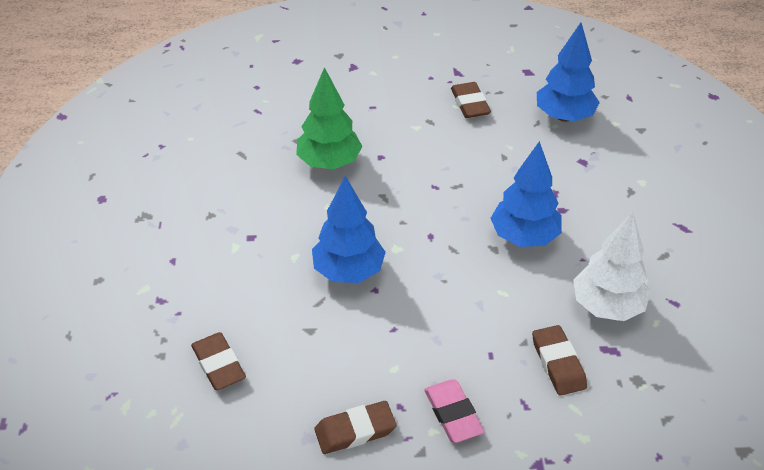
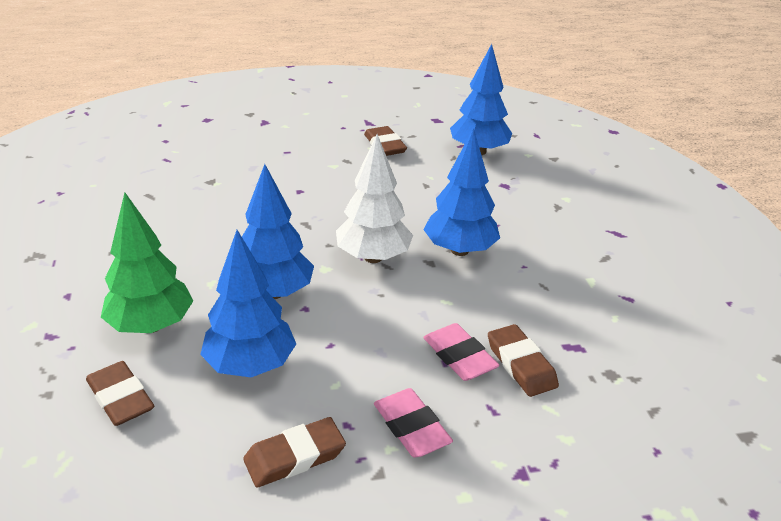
camera: 10 degrees left, 10 degrees down
green tree [296,67,363,169] -> green tree moved to [101,192,193,333]
white tree [573,211,651,321] -> white tree moved to [336,134,413,263]
none -> blue tree [200,230,296,377]
none -> pink eraser [423,323,499,381]

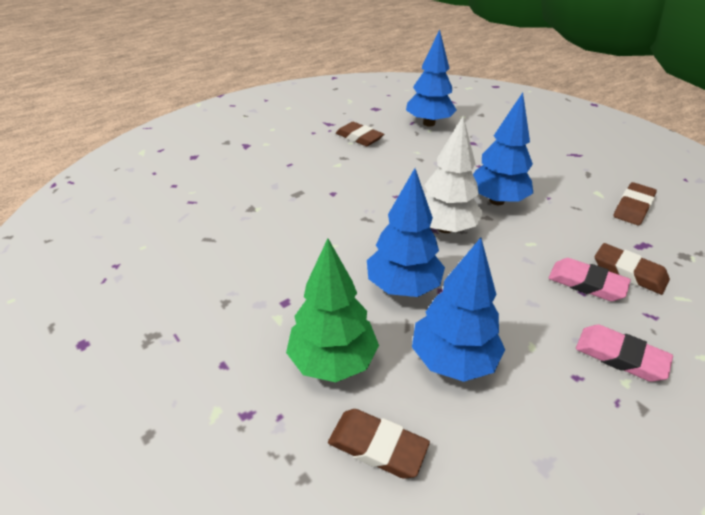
camera: 25 degrees left, 5 degrees up
brown eraser [243,417,346,488] -> brown eraser moved to [613,182,657,225]

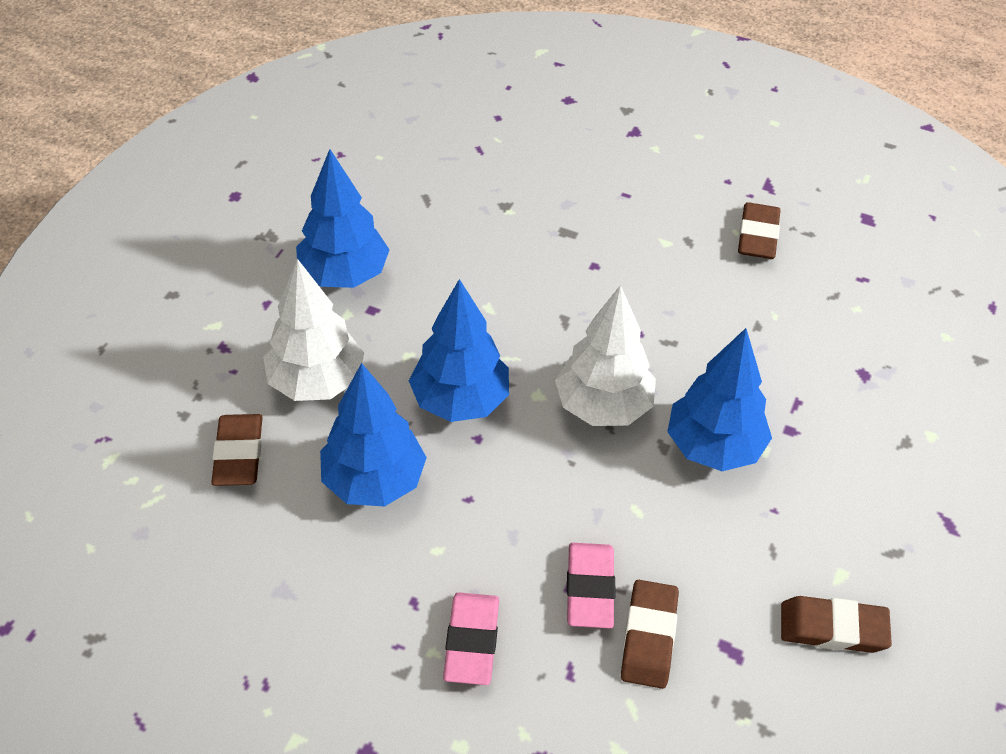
camera: 60 degrees right, 10 degrees up
green tree [286,238,379,382] -> white tree [263,259,364,401]
blue tree [406,30,457,127] -> blue tree moved to [296,149,389,288]

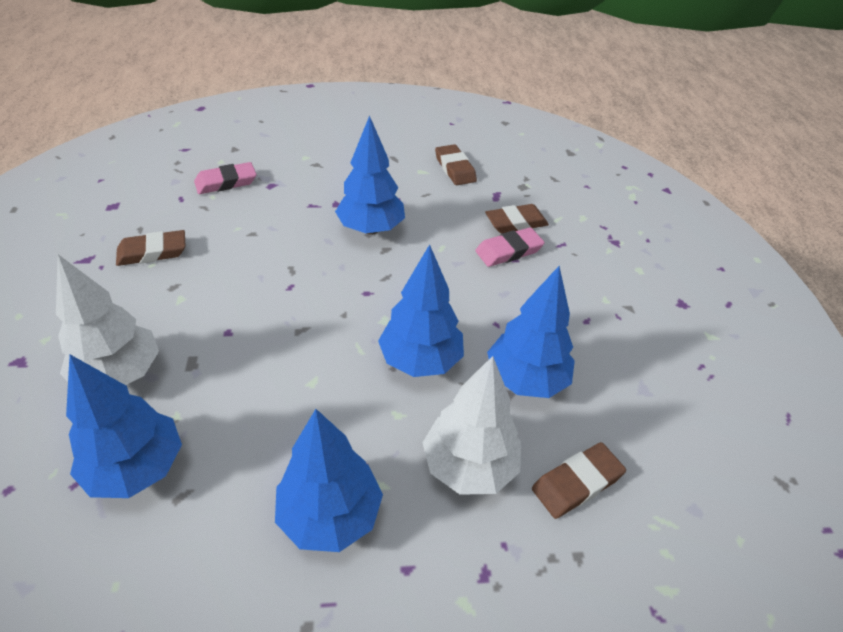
camera: 120 degrees left, 5 degrees down
pink eraser [443,592,499,685] -> pink eraser moved to [194,162,256,194]
white tree [555,285,656,426] -> white tree moved to [56,254,159,385]
none -> blue tree [66,355,182,498]

